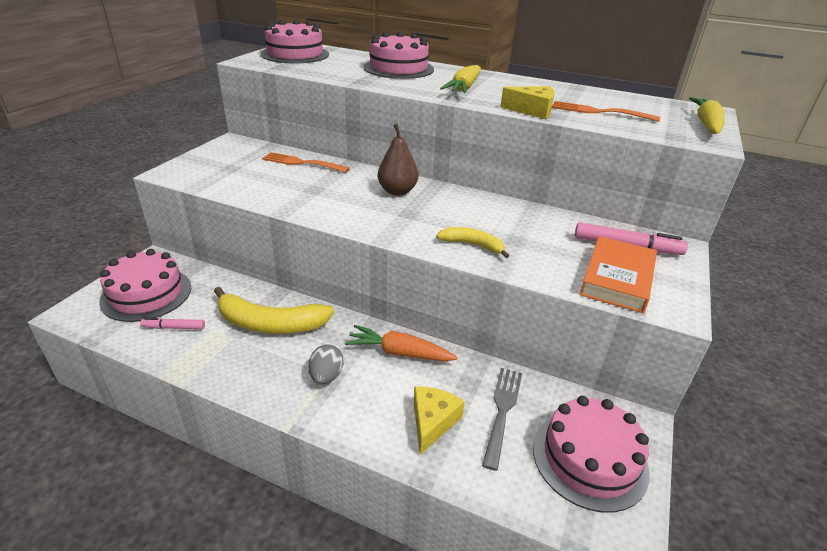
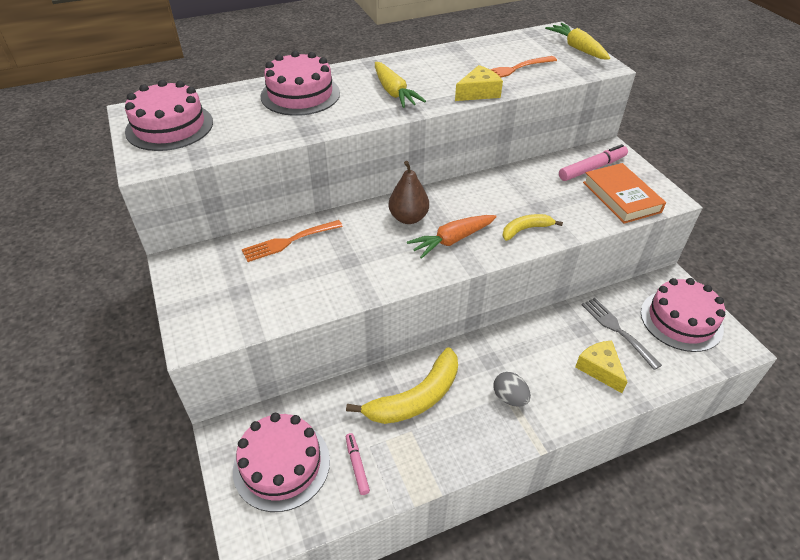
camera: 45 degrees left, 10 degrees up
pink marker [140,318,205,329] -> pink marker turned 120 degrees clockwise [346,433,370,495]
orange carrot [345,325,458,361] -> orange carrot moved to [407,215,497,259]

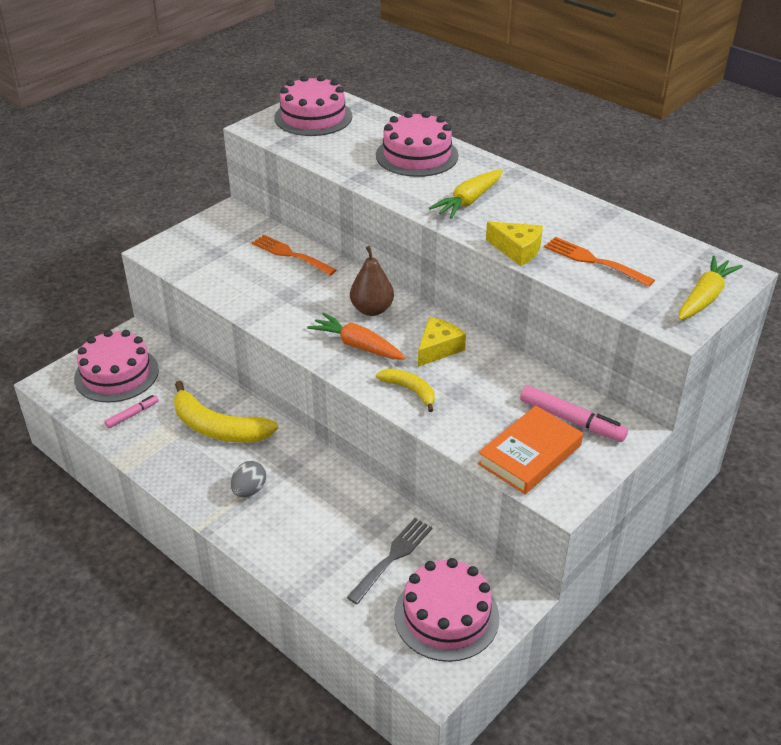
camera: 65 degrees right, 5 degrees down
yellow cheese [575,340,627,393] -> yellow cheese moved to [418,317,466,367]

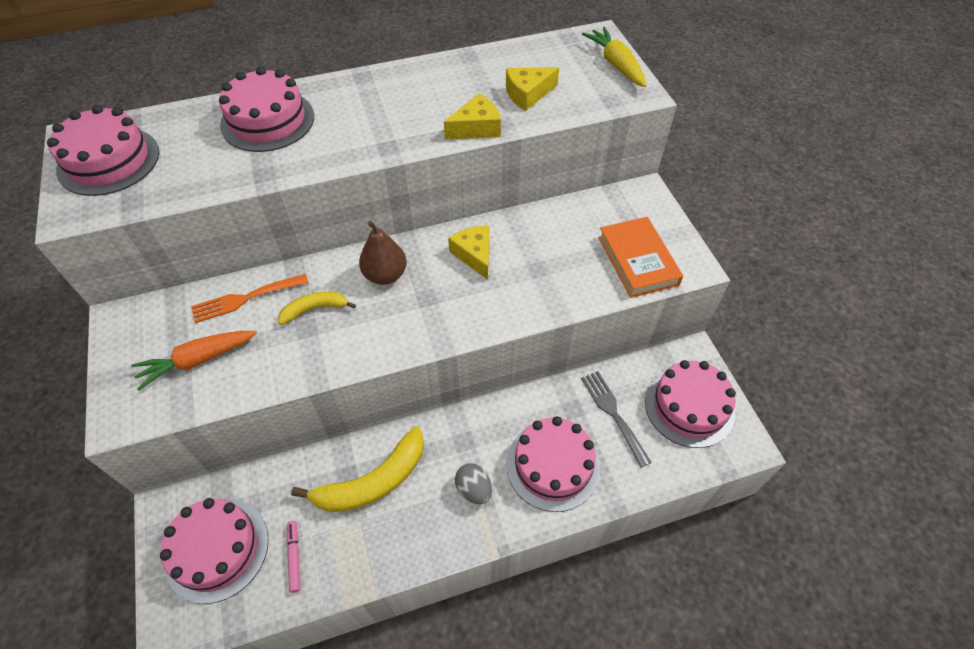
camera: 60 degrees left, 15 degrees up
orange carrot [307,312,405,360] -> orange carrot moved to [131,331,257,390]
yellow banana [376,368,435,412] -> yellow banana moved to [278,292,356,325]
yellow carrot [429,170,503,219] -> none
pink marker [520,385,628,442] -> none
orange fork [544,237,655,287] -> yellow cheese [506,67,559,111]
none -> pink cake [506,416,600,512]

